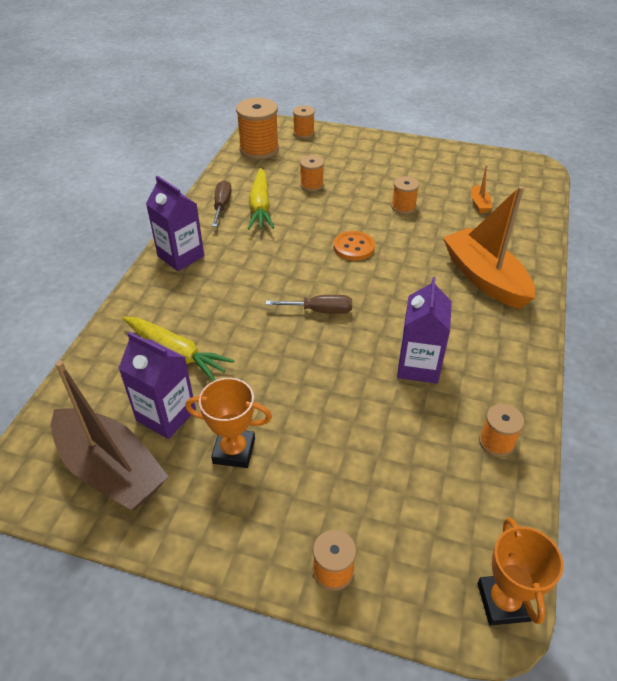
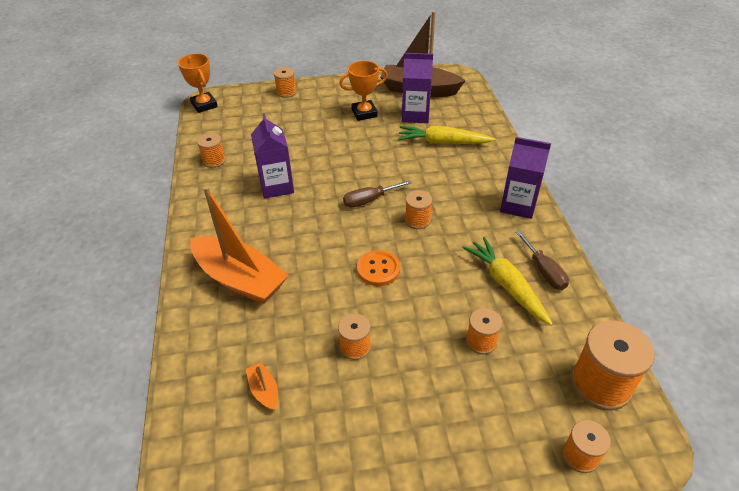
camera: 155 degrees right, 0 degrees up
none -> orange spool [405,190,432,229]

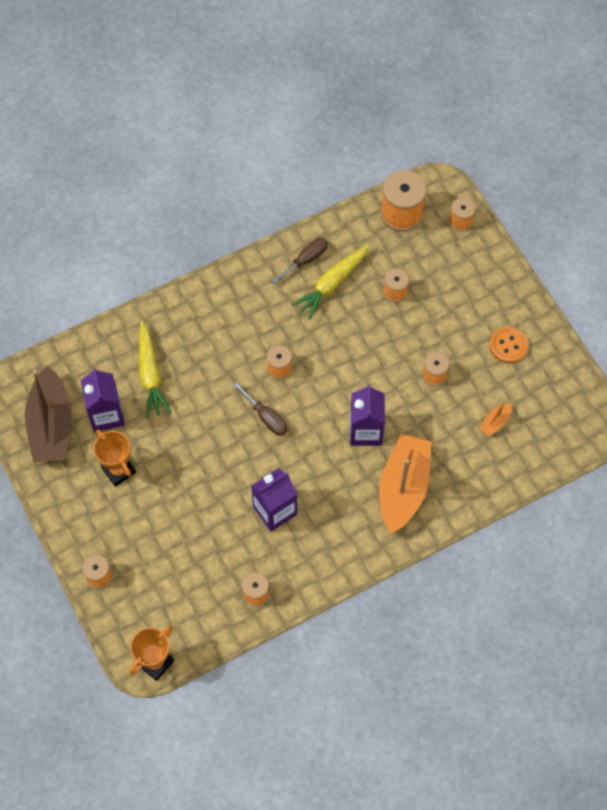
camera: 110 degrees left, 20 degrees up
orange button [357,250,400,286] -> orange button moved to [490,327,528,363]
purple carton [500,137,551,219] -> purple carton moved to [350,384,385,446]

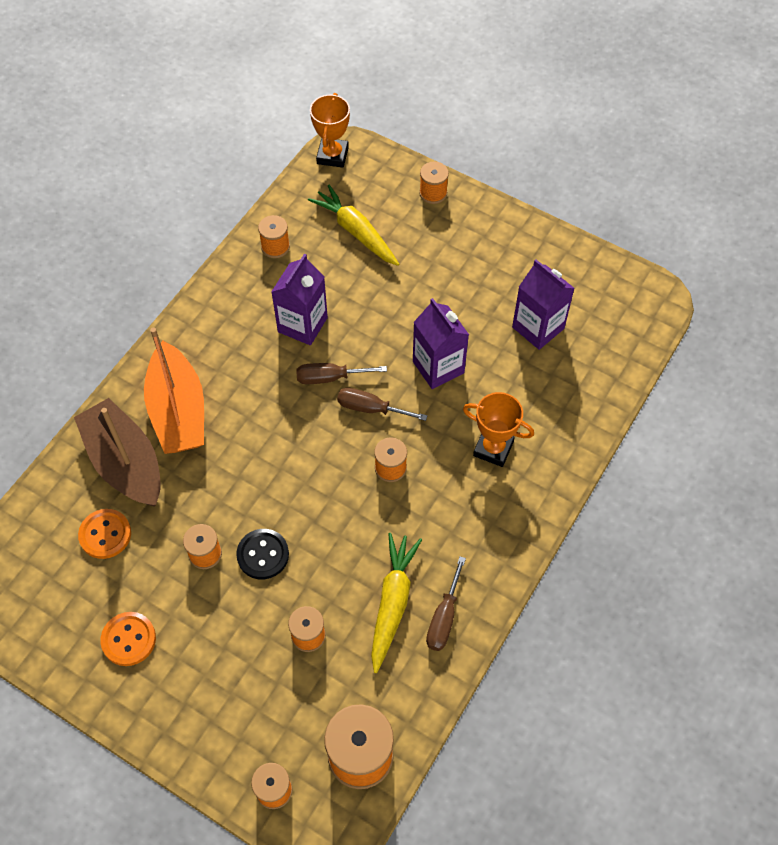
camera: 150 degrees right, 5 degrees down
brown boat [25,366,72,462] -> brown boat moved to [74,398,161,507]
orange trophy [94,429,136,487] -> orange trophy moved to [463,392,534,467]
yellow carrot [139,321,172,418] -> yellow carrot moved to [308,185,399,266]
purple carton [350,384,385,446] -> purple carton moved to [413,298,469,389]
orange boat [479,401,512,436] -> orange button [78,509,131,559]
none -> black button [236,529,289,579]
none -> brown screwdriver [296,363,387,384]

